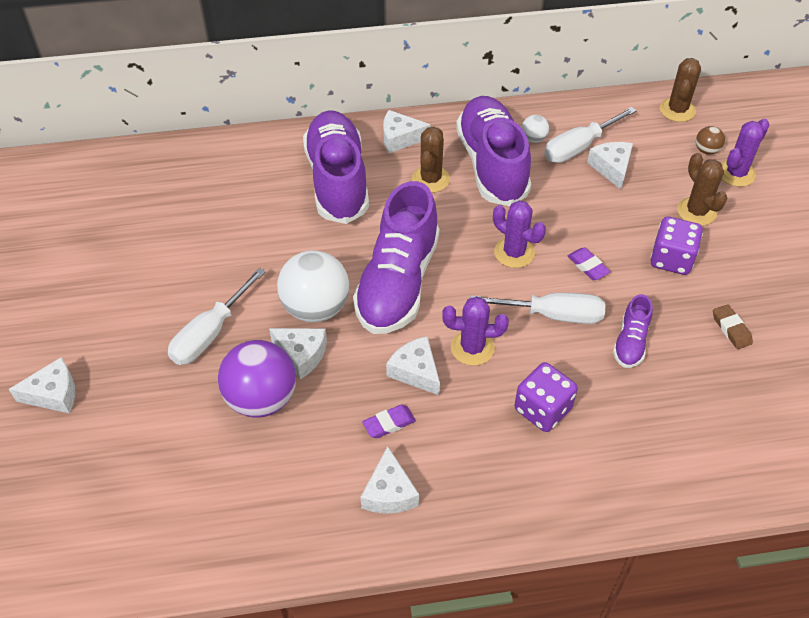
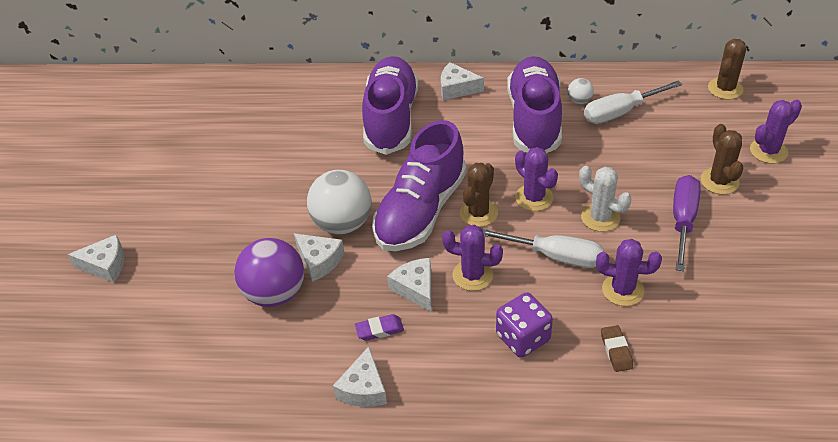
camera: 15 degrees right, 5 degrees down
white screwdriver [168,268,266,365] -> none
brown cactus [412,127,450,193] -> brown cactus moved to [460,163,498,227]
purple eraser [568,247,611,280] -> white cactus [579,166,631,232]
white cheese [587,142,633,189] -> none
purple shoe [613,294,653,368] -> purple cactus [596,239,662,306]
purple dice [650,217,703,275] -> purple screwdriver [673,175,701,271]
brown ball [696,126,725,154] -> none
brown eraser [713,304,753,349] -> brown eraser moved to [601,325,633,372]

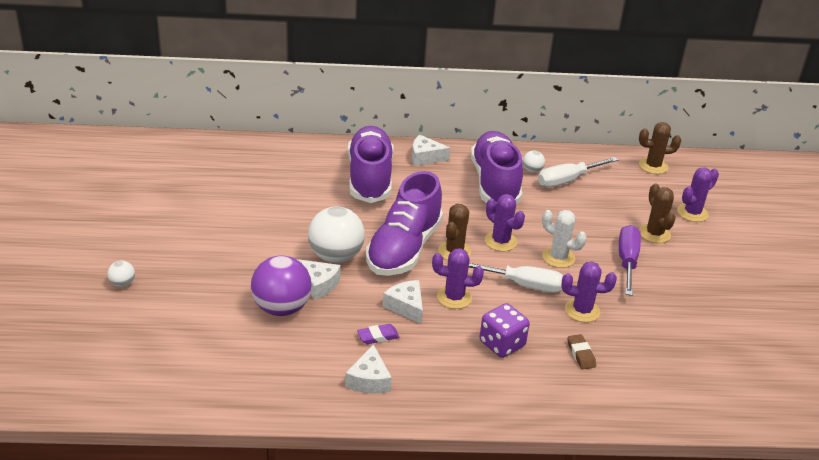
camera: 10 degrees left, 10 degrees down
white cheese [68,234,124,283] -> white ball [107,260,135,287]
brown cactus [708,39,746,100] -> brown cactus turned 60 degrees clockwise [639,122,681,174]

